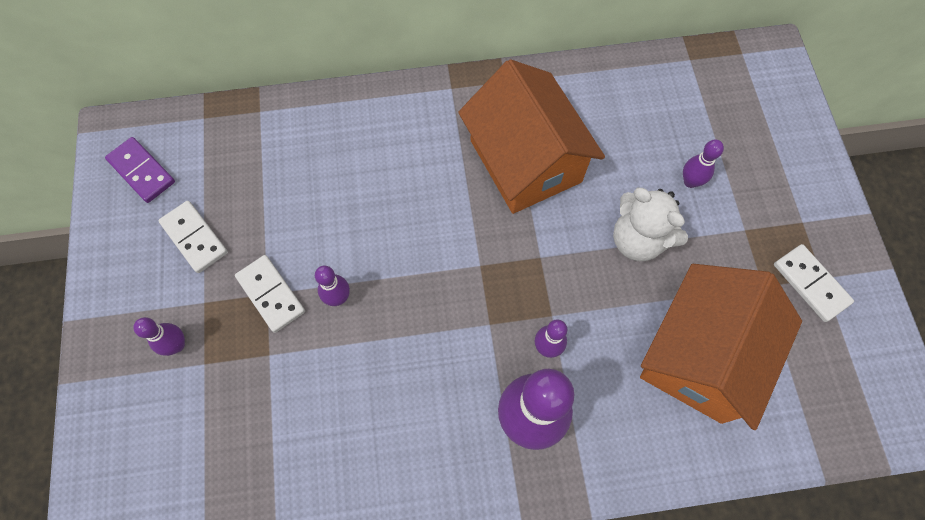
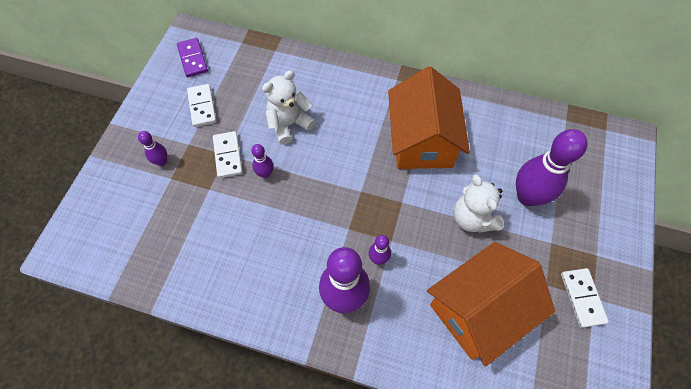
camera: 25 degrees right, 5 degrees down
purple bowling pin [683,140,724,188] -> purple bowling pin [516,129,587,206], size x2.10
none -> white teddy bear [262,70,316,145]

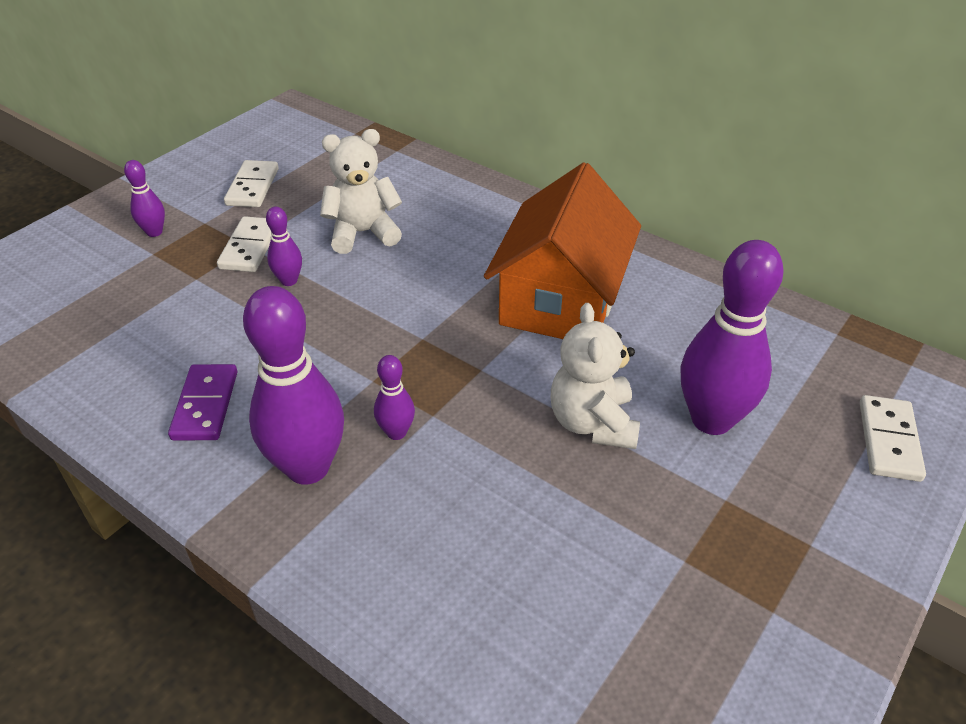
camera: 20 degrees right, 20 degrees down
purple domino [177,38,208,77] -> purple domino moved to [168,364,237,440]
orange house [427,242,555,367] -> none
white domino [561,268,609,328] -> white domino moved to [860,395,926,482]

